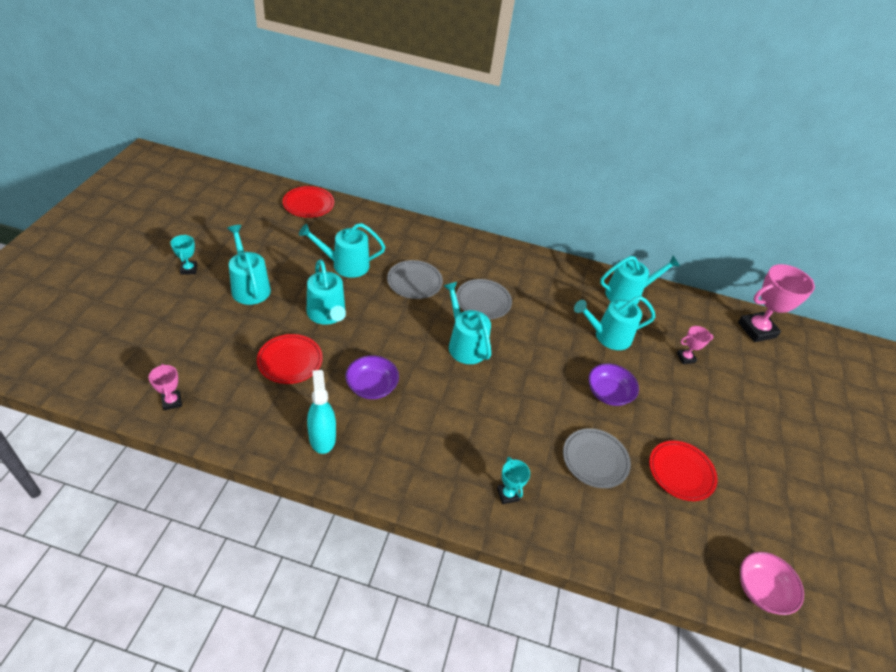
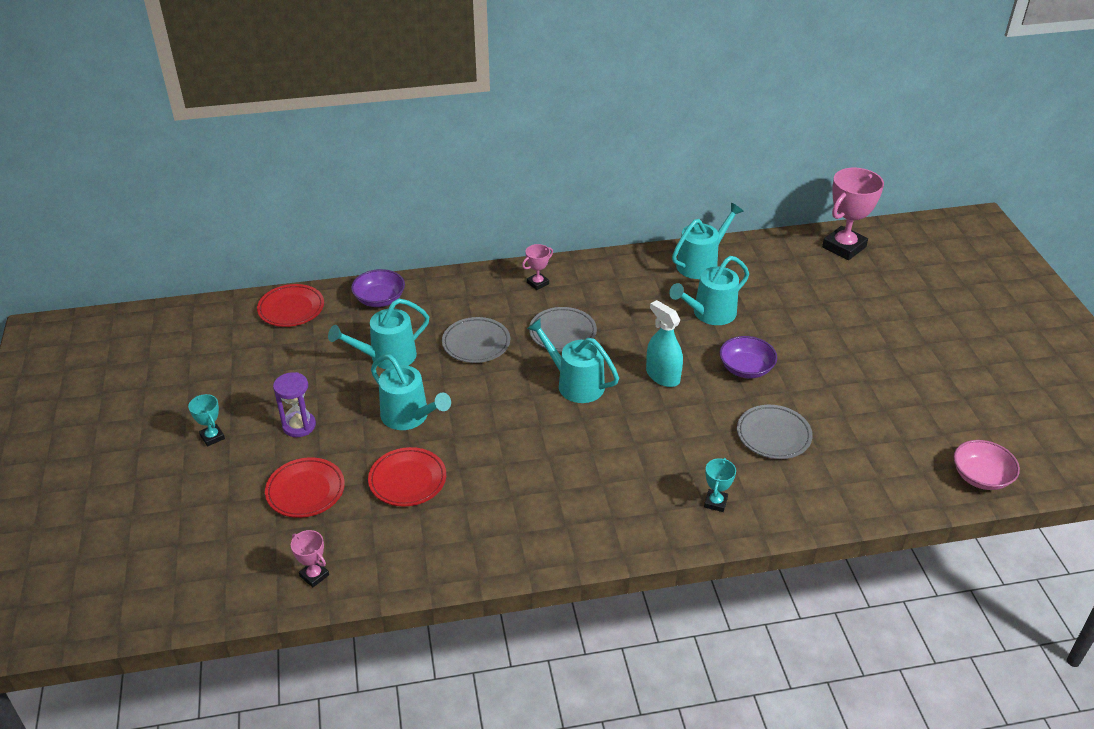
camera: 20 degrees left, 5 degrees down
turquoise watering can [227,225,271,305] -> purple hourglass [273,372,316,437]
turquoise spray bottle [307,370,336,454] -> turquoise spray bottle moved to [646,300,683,387]
purple bowl [345,355,399,399] -> purple bowl moved to [351,269,405,307]
turquoise trophy [497,457,530,504] -> turquoise trophy turned 60 degrees clockwise [704,458,736,512]
red plate [649,441,718,501] -> red plate moved to [265,457,345,518]
pink trophy [677,326,713,364] -> pink trophy moved to [522,244,553,290]

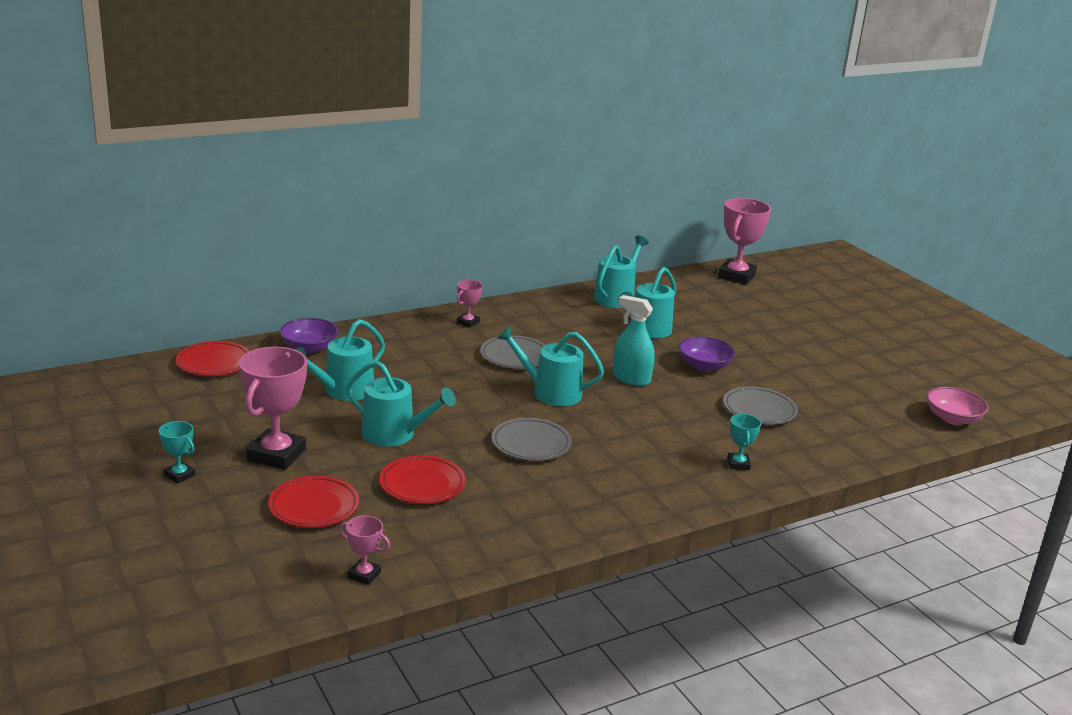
camera: 20 degrees left, 15 degrees down
purple hourglass [273,372,316,437] -> pink trophy [239,347,307,470]
grey plate [442,317,510,363] -> grey plate moved to [492,418,572,461]

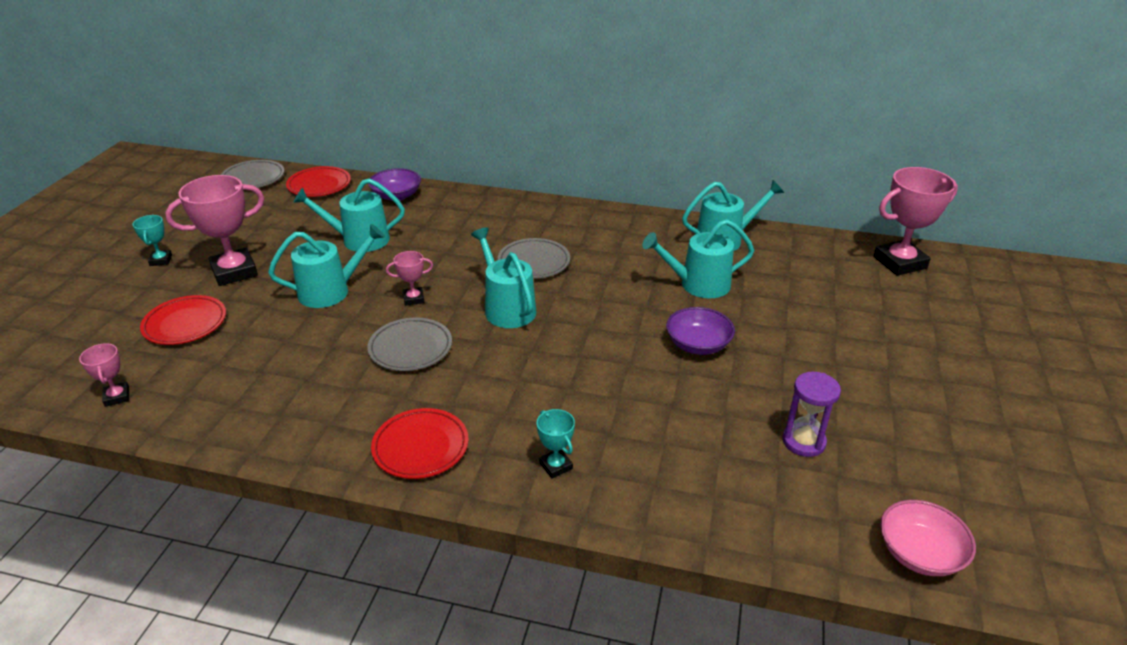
camera: 45 degrees right, 10 degrees up
turquoise watering can [346,360,456,447] -> turquoise watering can turned 90 degrees counterclockwise [268,224,385,308]
red plate [380,455,466,504] -> red plate moved to [371,408,469,479]
pink trophy [457,280,483,328] -> pink trophy moved to [386,251,433,306]
turquoise spray bottle [612,295,655,386] -> none
grey plate [723,386,798,425] -> grey plate moved to [221,160,284,188]
turquoise trophy [727,414,761,470] -> turquoise trophy turned 75 degrees counterclockwise [537,409,575,478]
none -> purple hourglass [783,372,841,457]

